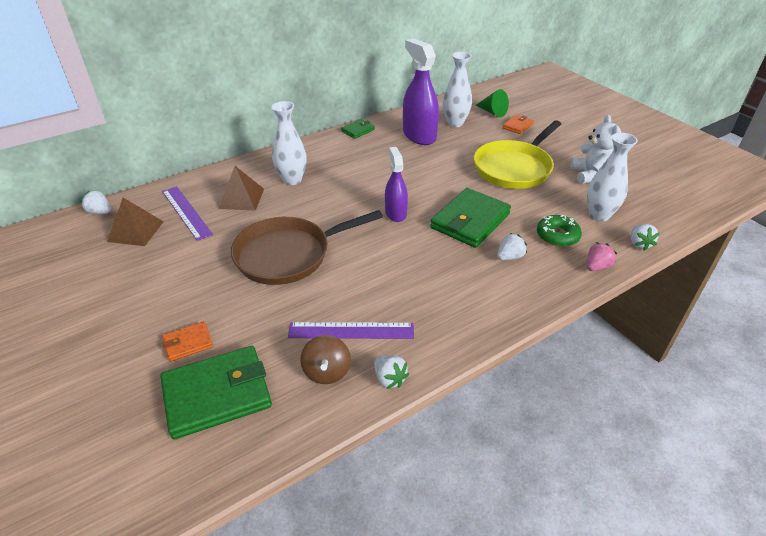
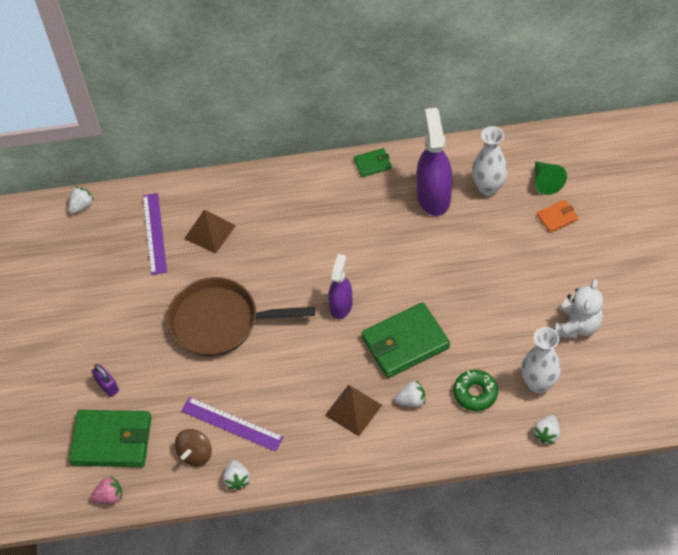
camera: 30 degrees right, 15 degrees up
white strawberry [81,190,111,214] -> white strawberry turned 75 degrees clockwise [69,187,94,213]
brown pyramid [107,198,164,246] -> brown pyramid moved to [325,385,382,436]
orange wallet [162,321,213,362] -> purple padlock [92,364,119,397]
white vase [272,101,307,185] -> none
yellow pan [474,120,561,189] -> none
pink strawberry [587,242,617,271] -> pink strawberry moved to [91,476,122,504]

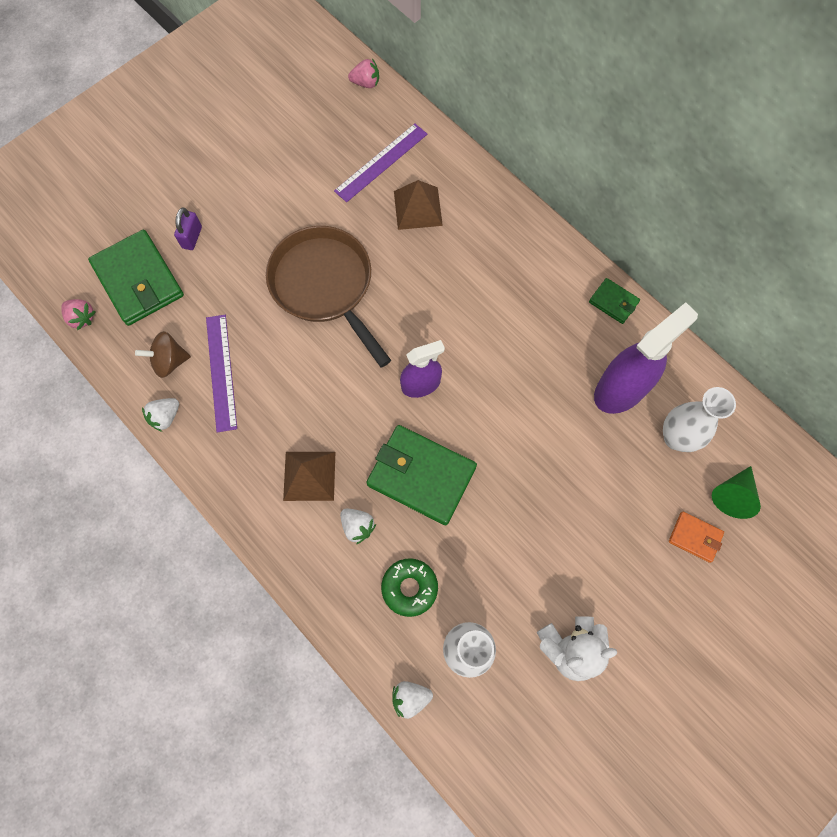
camera: 50 degrees right, 15 degrees up
white strawberry [69,187,94,213] -> pink strawberry [348,59,379,88]

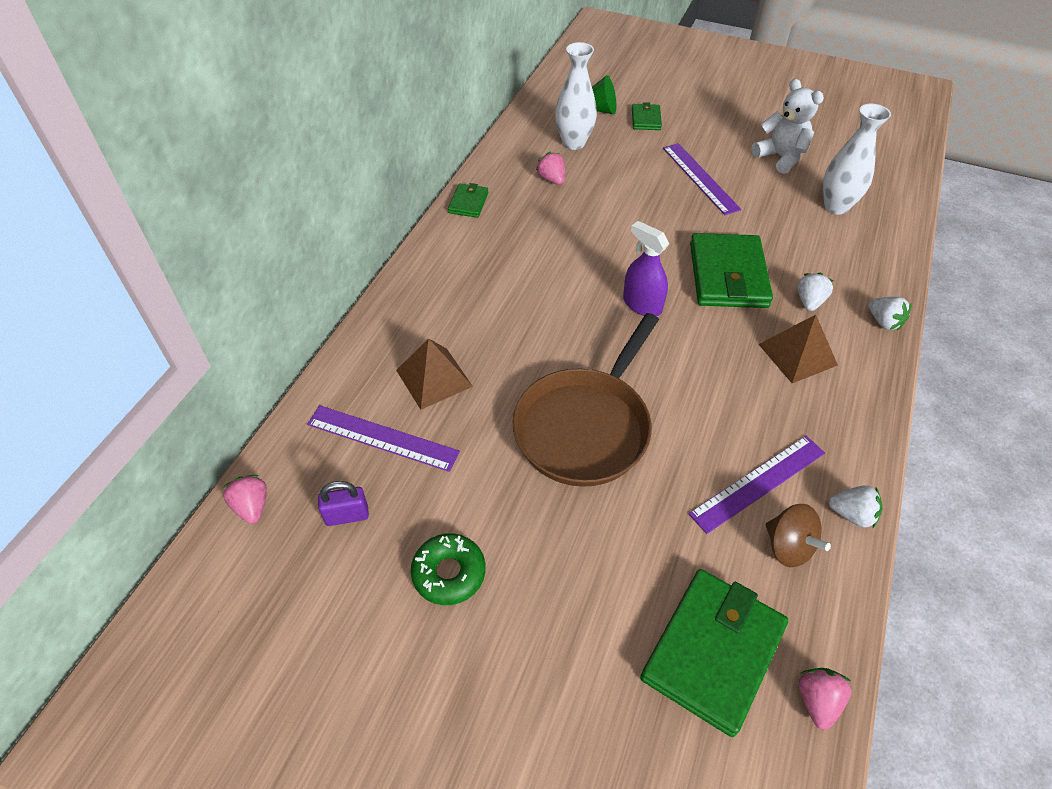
camera: 115 degrees left, 20 degrees down
purple padlock [174,208,202,250] -> purple padlock moved to [318,481,369,526]
green donut [381,558,438,617] -> green donut moved to [411,533,486,605]
white strawberry [392,681,433,719] -> white strawberry moved to [869,297,912,330]
purple spray bottle [594,302,698,414] -> pink strawberry [536,152,565,185]
orange wallet [669,512,724,563] -> green wallet [632,102,662,130]
none -> purple ruler [663,143,741,215]

